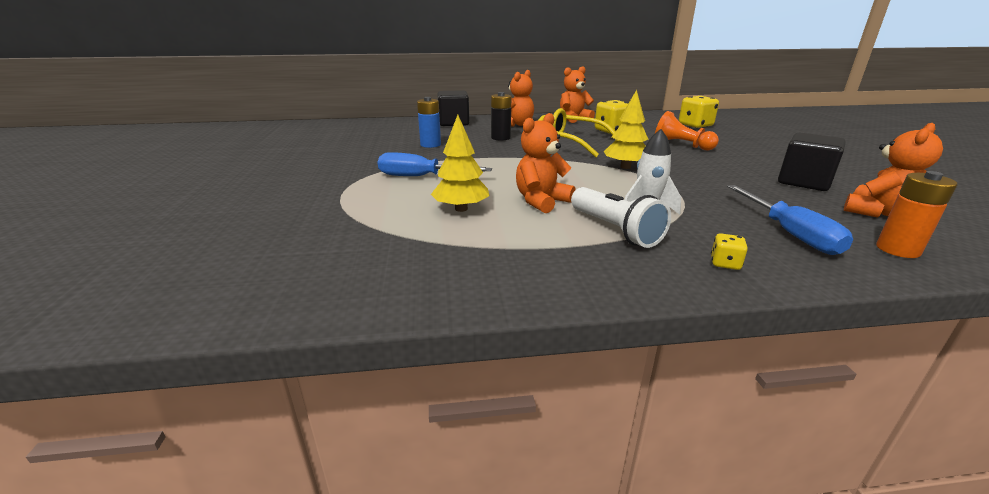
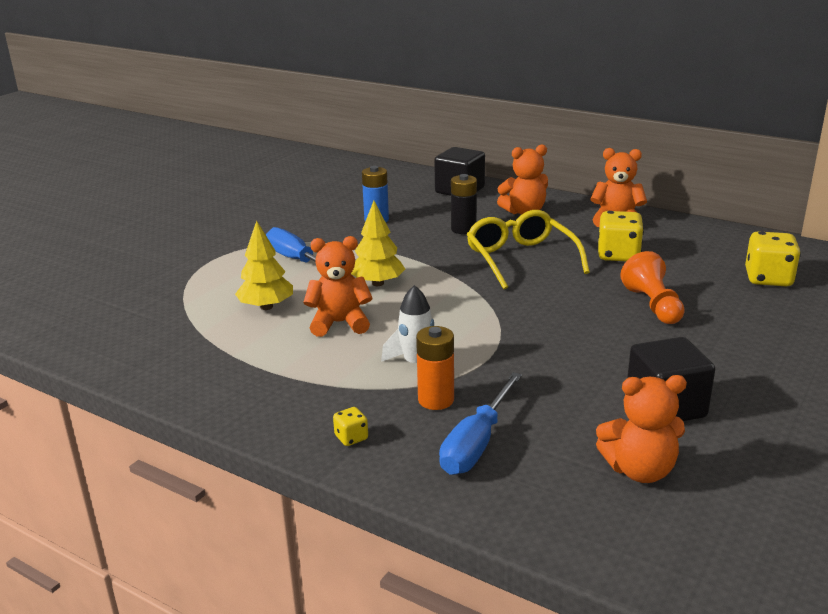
camera: 40 degrees right, 0 degrees up
white flashlight [571,187,671,248] -> none
yellow tree [604,90,649,169] -> yellow tree moved to [351,201,405,286]
orange battery [876,171,957,258] -> orange battery moved to [416,326,454,410]

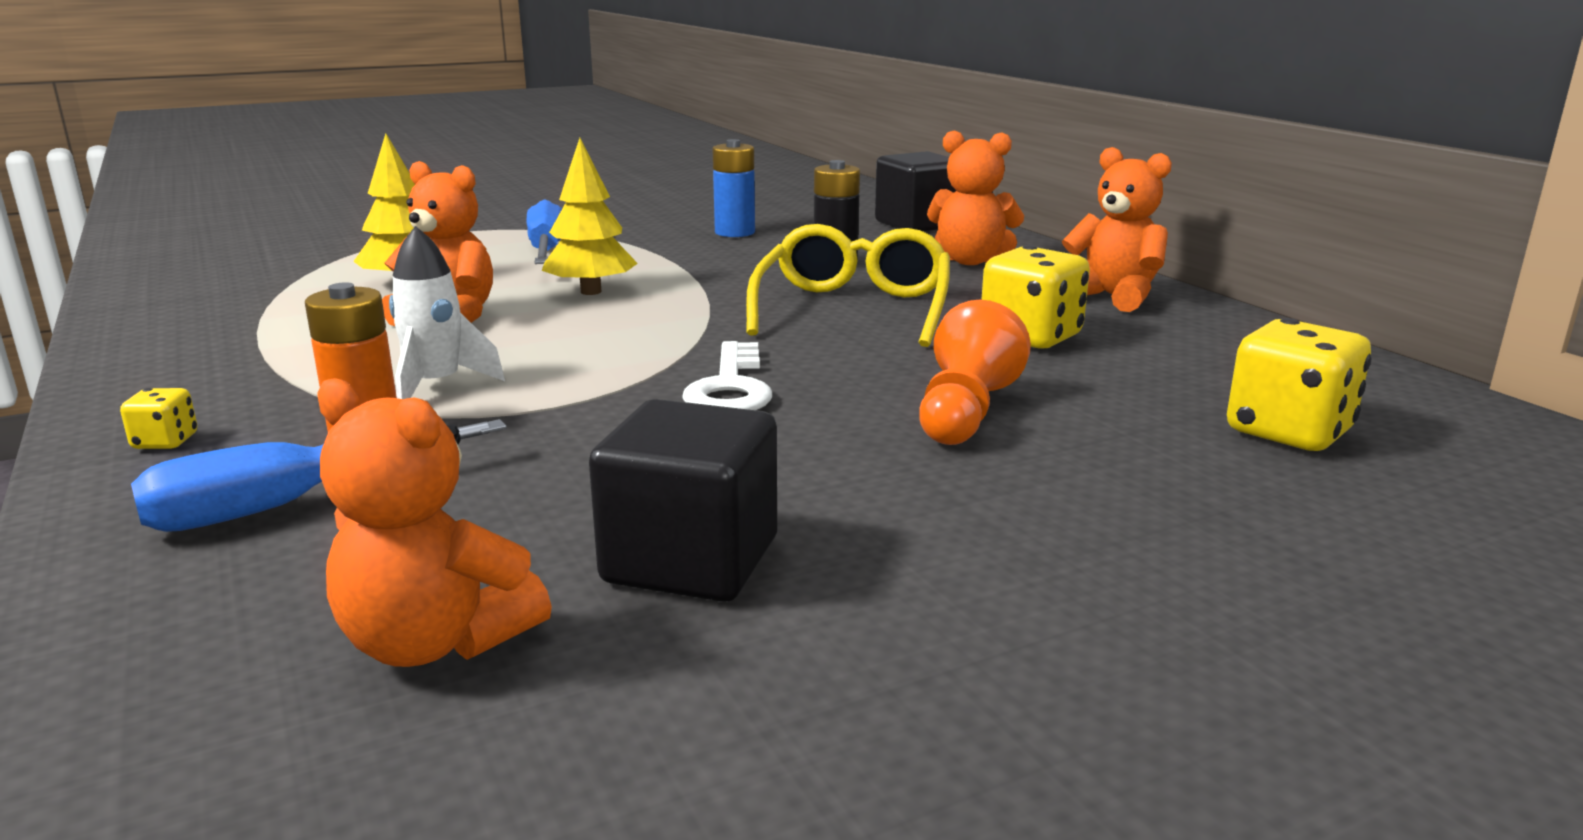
camera: 30 degrees right, 5 degrees down
none -> white key [682,341,772,410]

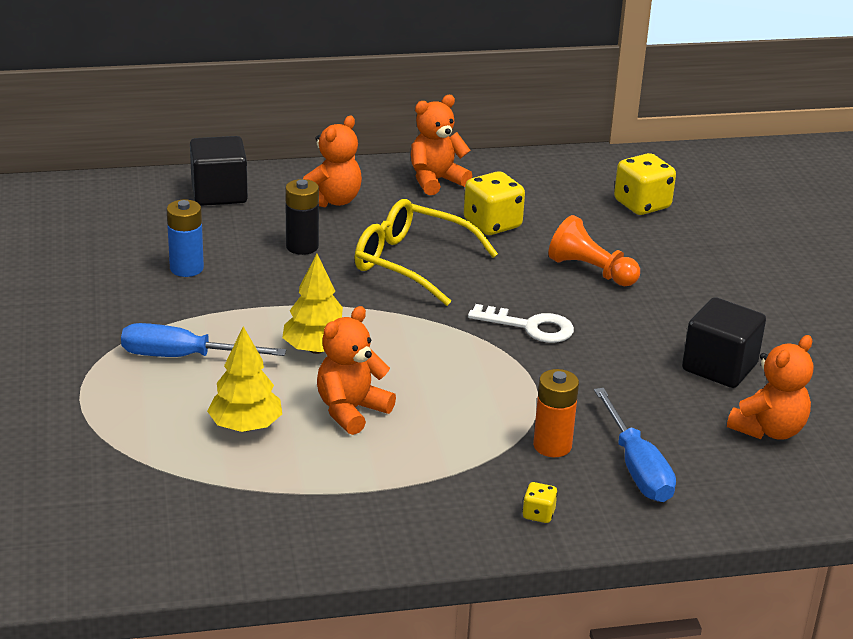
camera: 75 degrees left, 10 degrees up
white rocket [389,226,505,399] -> none

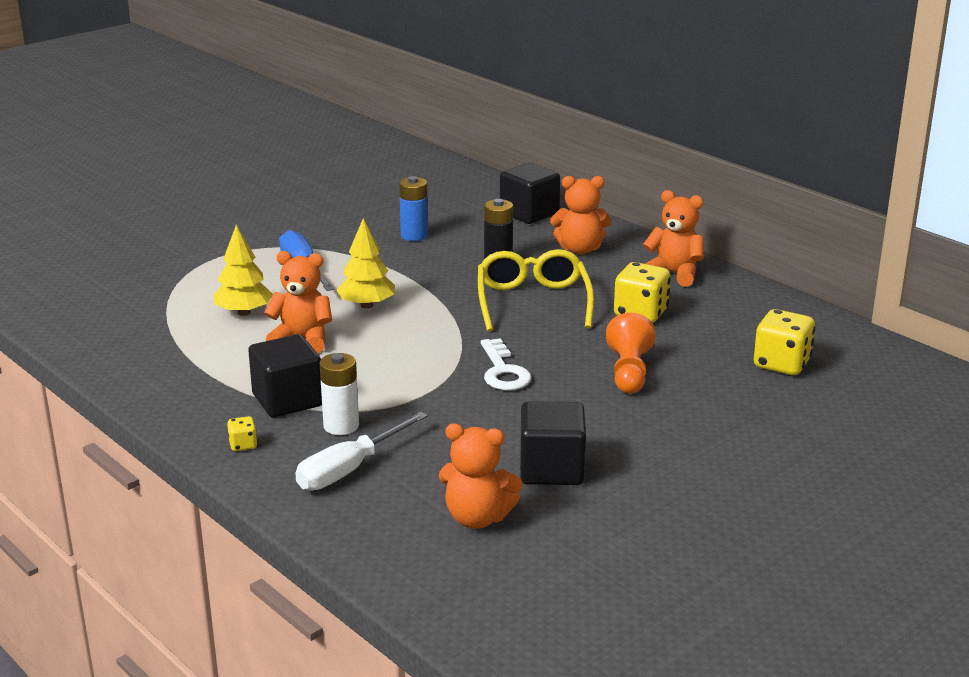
camera: 60 degrees right, 5 degrees down
orange battery [533,369,579,457] -> white battery [320,353,359,435]
blue screwdriver [594,388,676,502] -> white screwdriver [295,412,428,491]
none -> black cube [248,334,322,417]

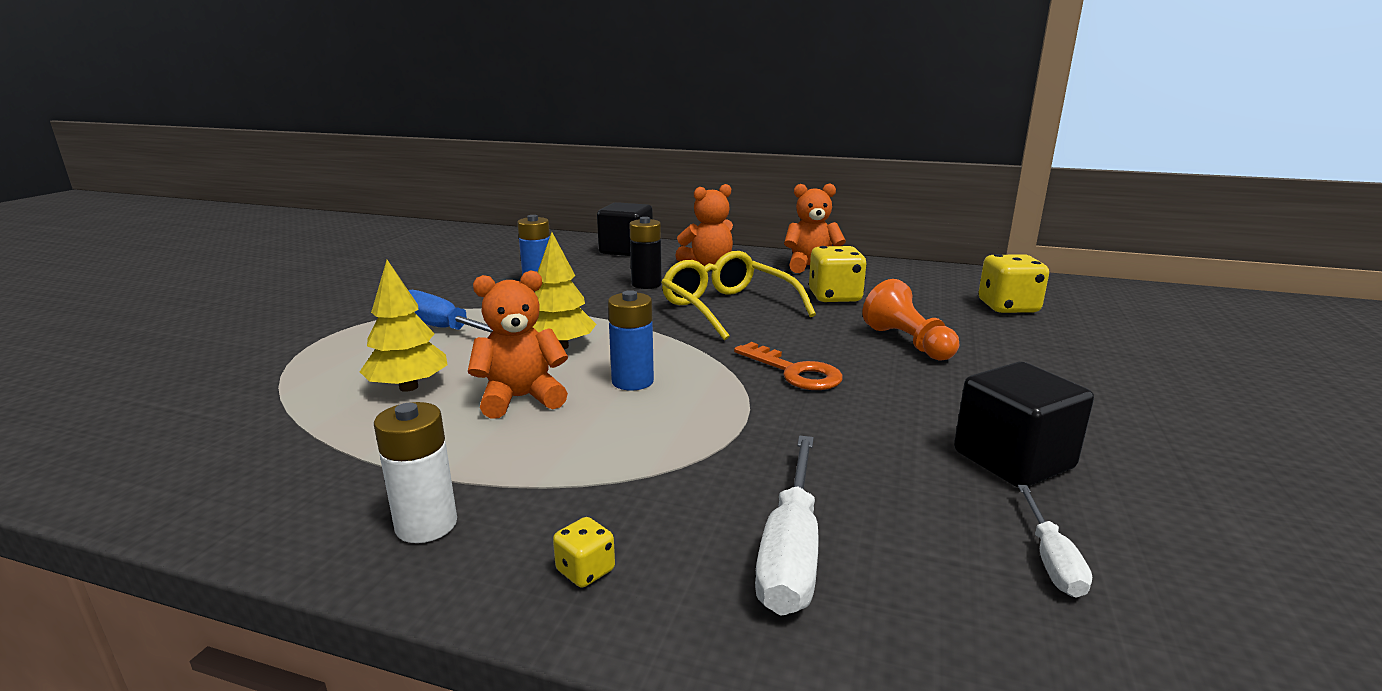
camera: 30 degrees left, 5 degrees down
black cube [248,334,322,417] -> none
white battery [320,353,359,435] -> white battery moved to [374,402,457,543]
orange teddy bear [439,423,523,529] -> white screwdriver [1018,485,1092,597]
white key [481,338,531,390] -> orange key [734,342,843,390]
none -> blue battery [608,290,654,391]

